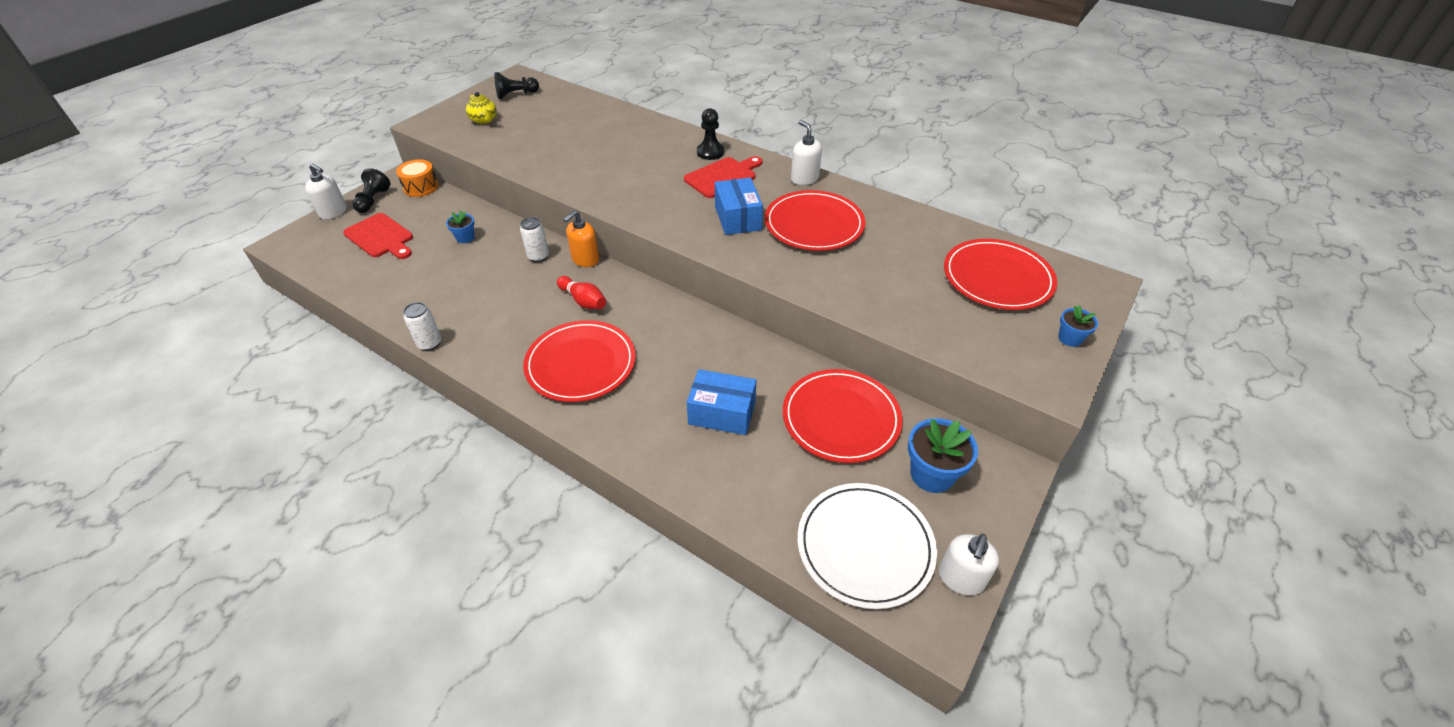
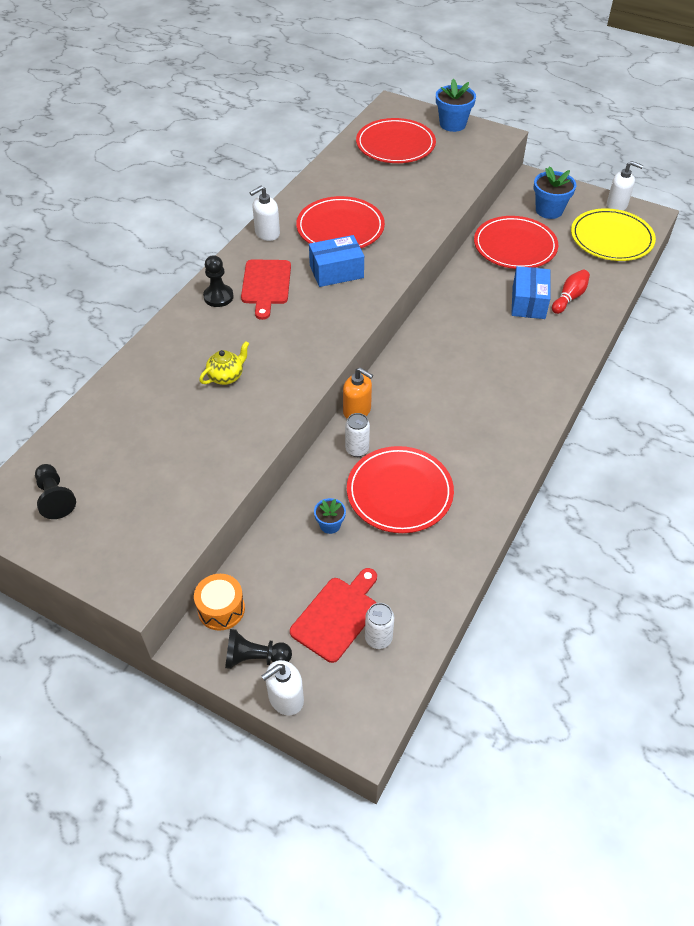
camera: 95 degrees left, 5 degrees up
white soap dispenser [305,164,347,219] -> white soap dispenser turned 150 degrees counterclockwise [262,660,304,716]
white can [403,302,441,351] -> white can moved to [365,603,394,649]
yellow teapot [466,92,497,124] -> yellow teapot moved to [199,341,249,385]
red plate [523,320,636,402] -> red plate moved to [347,446,454,533]
red bowling pin [557,276,606,309] -> red bowling pin moved to [552,270,590,314]
red cutting board [684,156,762,198] -> red cutting board turned 135 degrees counterclockwise [241,259,291,320]
white plate [797,483,937,609] -> yellow plate [571,208,656,261]
blue flower pot [1058,305,1098,347] -> blue flower pot [436,79,476,132], size x1.78

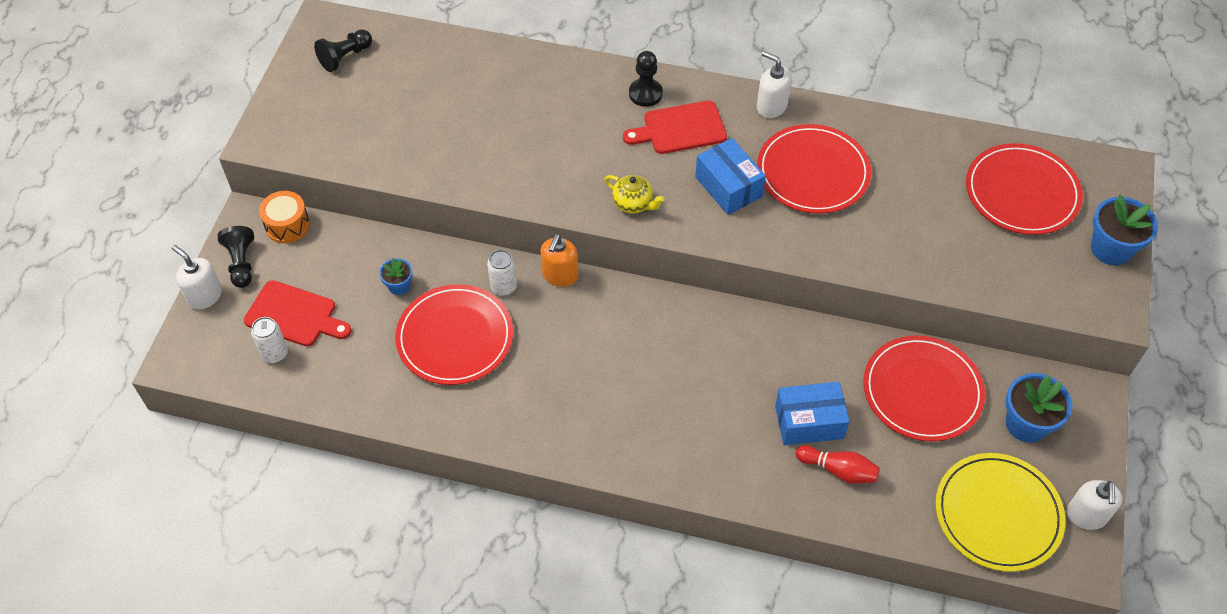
camera: 75 degrees right, 5 degrees up
yellow teapot [199,341,249,385] -> yellow teapot moved to [605,175,665,213]

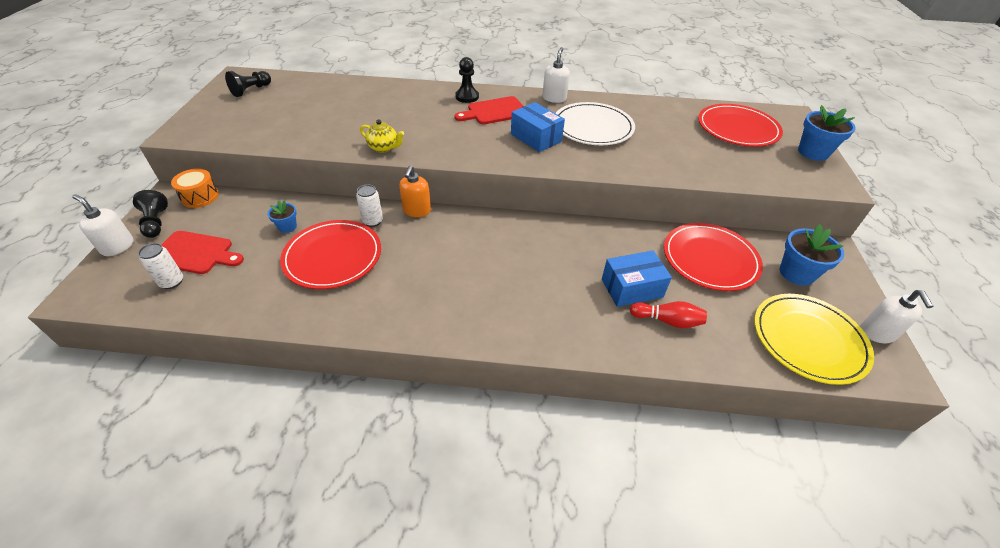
camera: 10 degrees left, 10 degrees down
yellow teapot [605,175,665,213] -> yellow teapot moved to [360,119,404,153]
white soap dispenser [757,51,792,118] -> white soap dispenser turned 75 degrees clockwise [542,47,570,103]
red plate [757,124,871,214] -> white plate [555,102,635,145]

